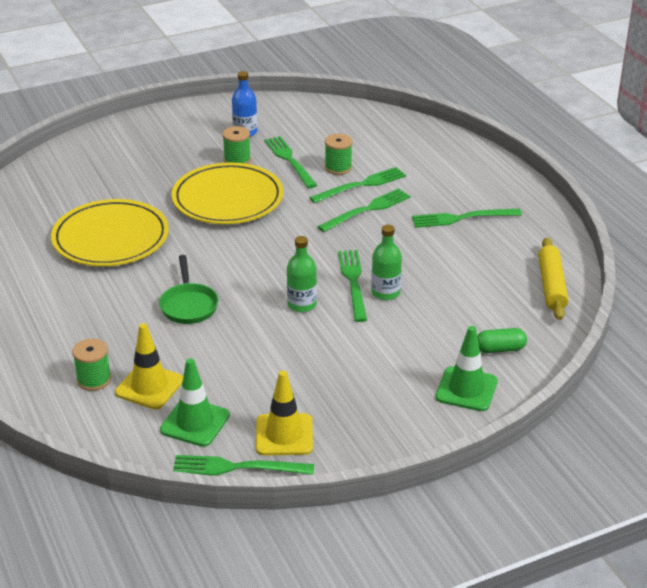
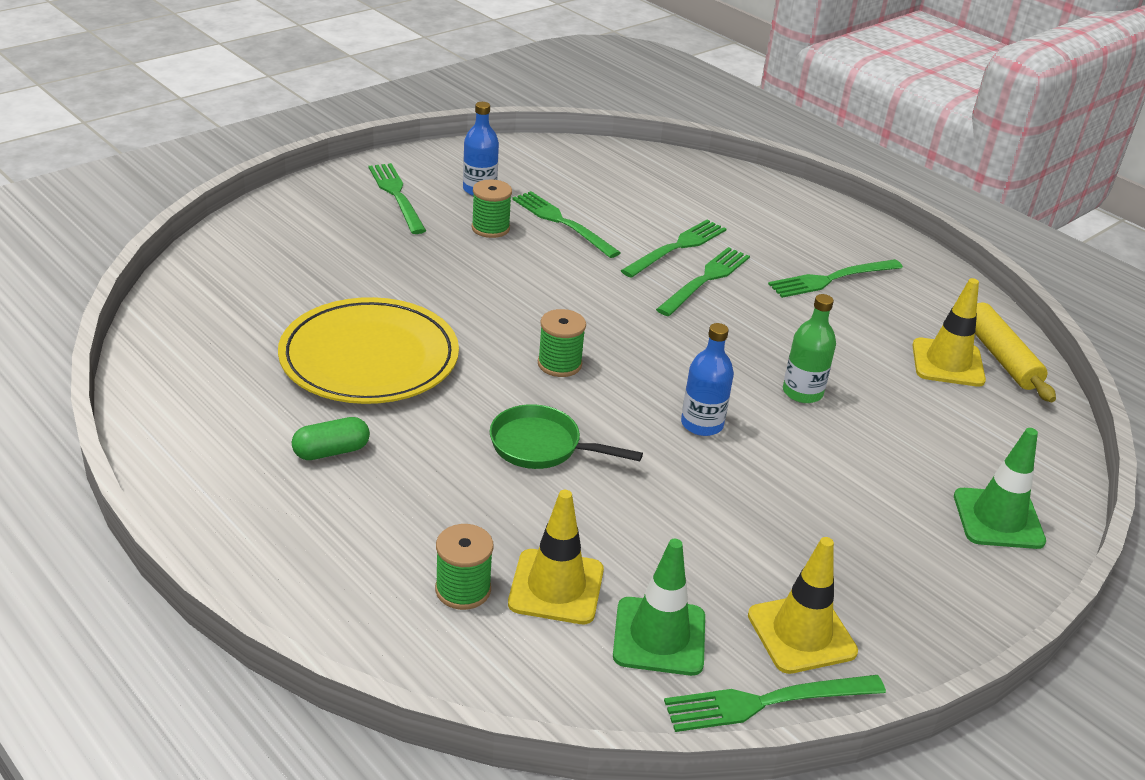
camera: 20 degrees left, 0 degrees up
green pan [159,255,218,324] -> green pan turned 135 degrees clockwise [490,404,643,469]
yellow plate [172,162,284,224] -> none
green bottle [287,236,317,312] -> blue bottle [681,323,734,436]
green spool [325,134,353,175] -> green spool moved to [538,309,586,377]
green fork [338,250,367,322] -> green fork moved to [369,163,426,234]
green capsule [477,328,527,353] -> green capsule moved to [292,417,370,460]
none -> yellow traffic cone [912,278,986,387]

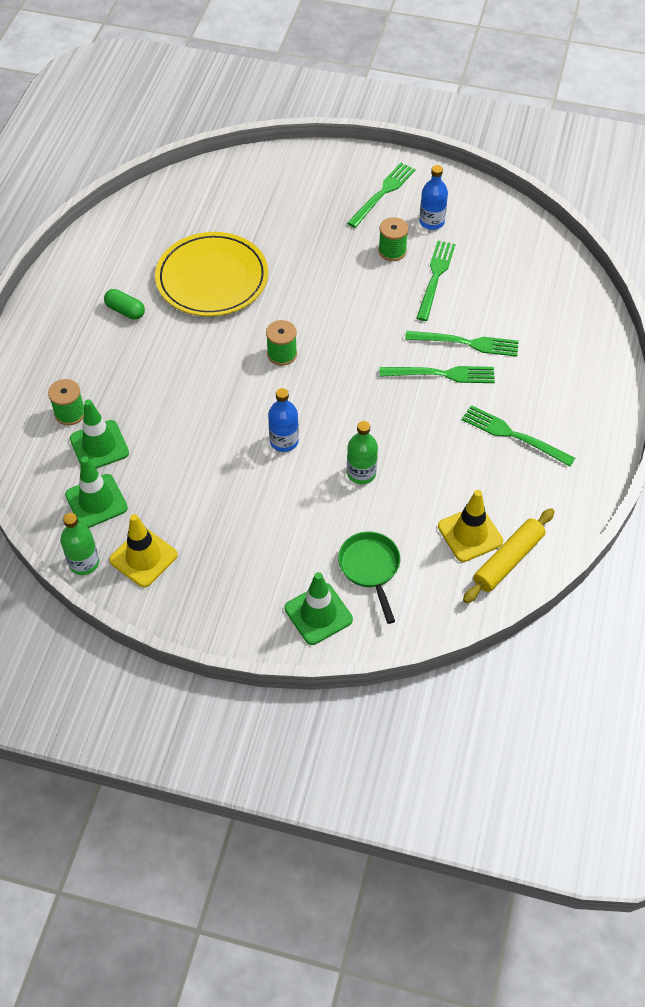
camera: 60 degrees right, 20 degrees up
green pan [490,404,643,469] -> green pan moved to [338,532,400,624]
yellow traffic cone [508,490,604,624] -> green traffic cone [70,399,129,469]
green fork [664,675,886,732] -> green bottle [60,513,99,575]

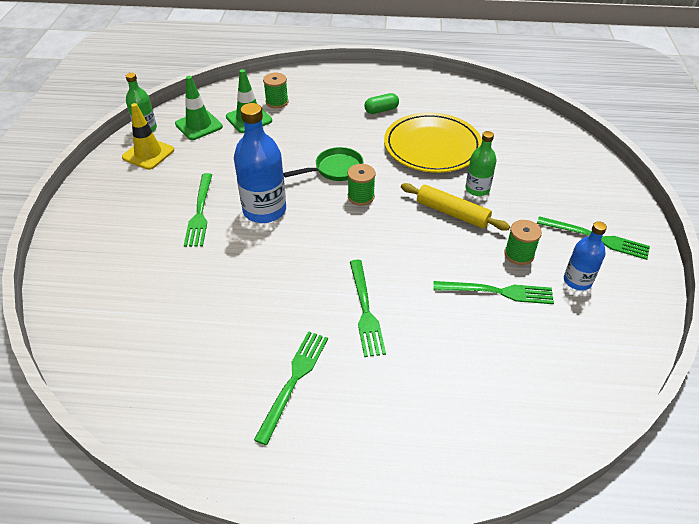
camera: 80 degrees right, 10 degrees down
green capsule [104,289,145,320] -> green capsule turned 45 degrees clockwise [364,93,399,114]
blue bottle [268,388,299,452] -> blue bottle [234,103,286,223], size x1.72
green traffic cone [285,572,353,645] -> none
green pan [338,532,400,624] -> green pan moved to [283,147,364,181]
green bottle [347,421,378,484] -> green bottle moved to [466,131,496,196]
green fork [405,331,519,357] -> green fork moved to [184,173,212,247]
yellow traffic cone [438,490,503,562] -> none
yellow rolling pin [463,508,555,603] -> yellow rolling pin moved to [401,183,510,231]

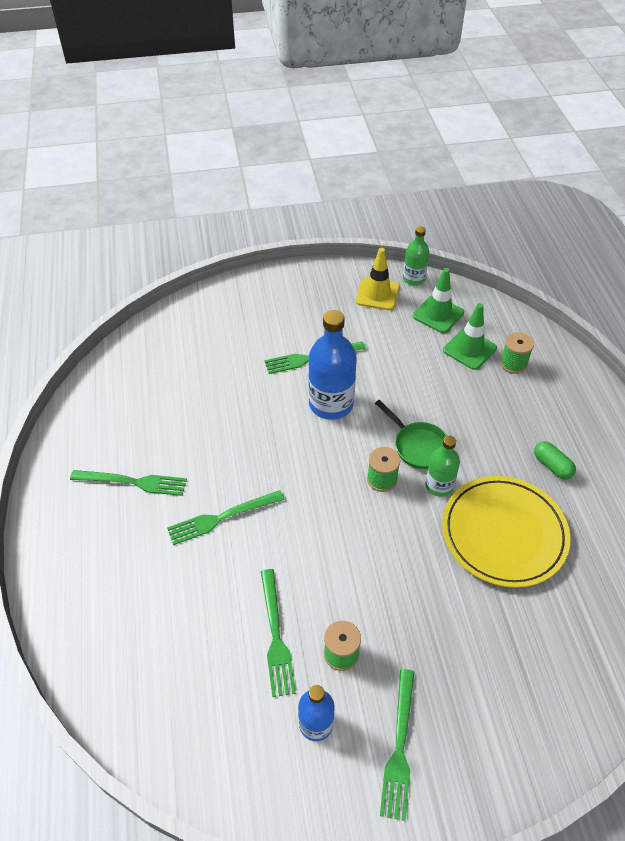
camera: 75 degrees right, 5 degrees up
yellow rolling pin [401,183,510,231] -> none
green bottle [466,131,496,196] -> green bottle moved to [426,436,460,497]

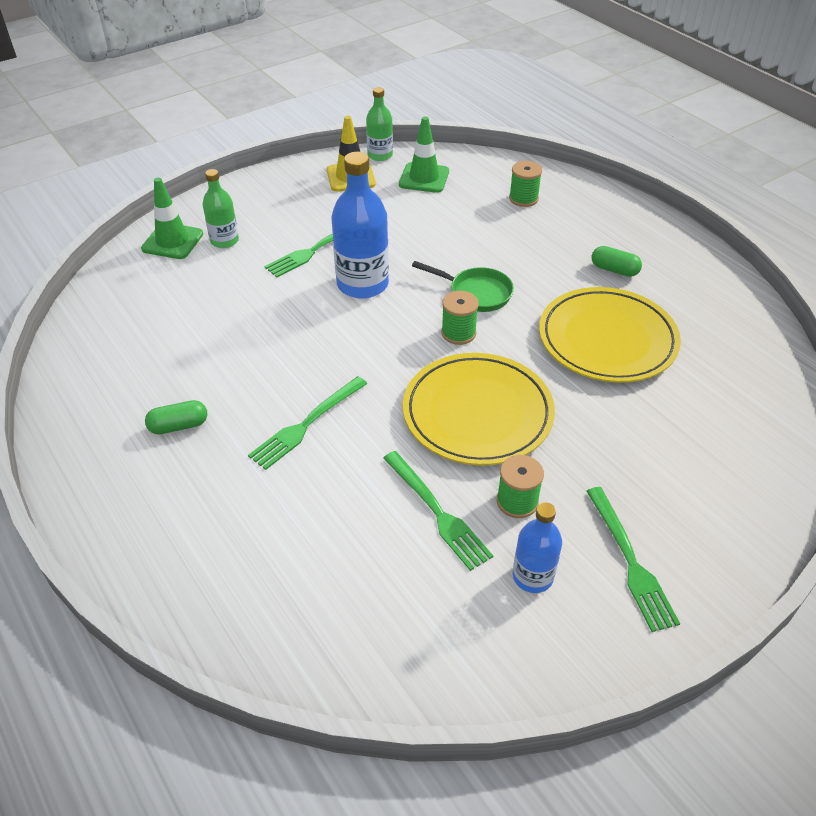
camera: 25 degrees left, 5 degrees down
green fork [70,470,187,496] -> green capsule [145,400,207,434]
green bottle [426,436,460,497] -> green bottle moved to [202,169,239,248]
green traffic cone [443,303,497,370] -> green traffic cone moved to [141,178,203,259]
none -> yellow plate [403,353,555,465]

